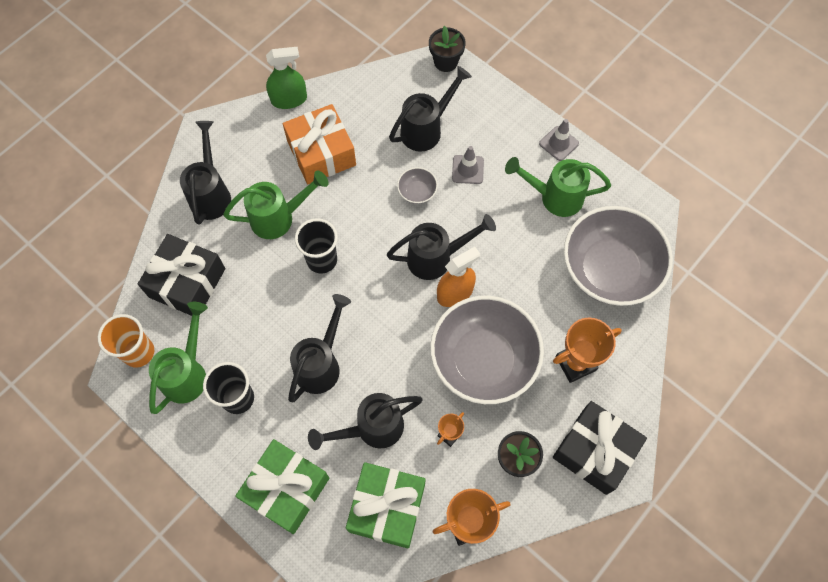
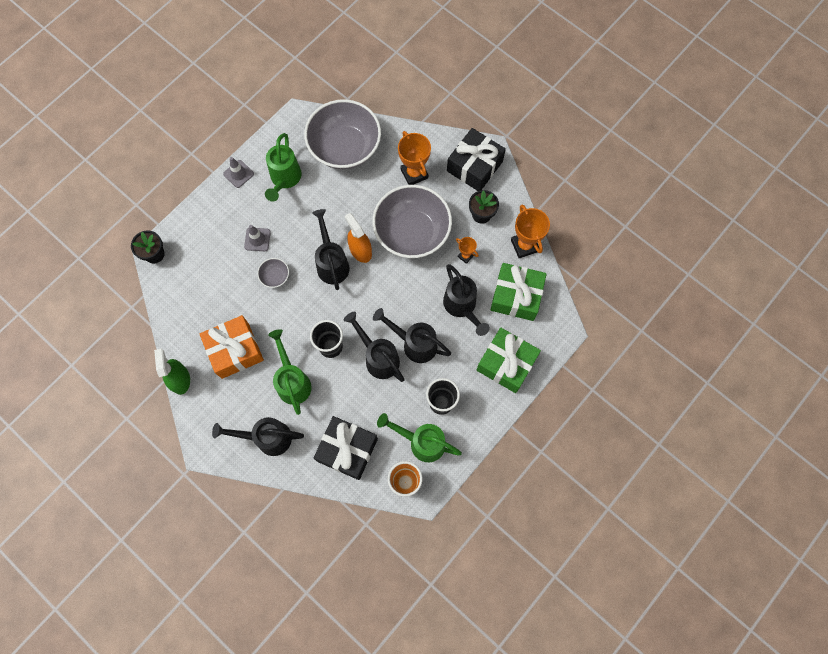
camera: 90 degrees left, 5 degrees up
black watering can [389,66,472,152] -> black watering can moved to [344,312,405,382]

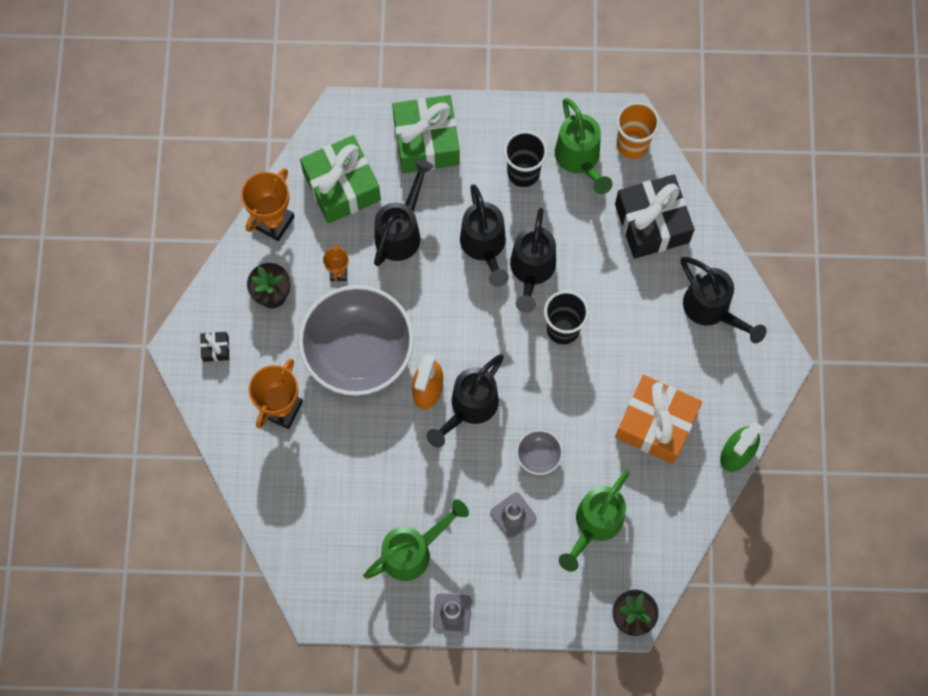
camera: 130 degrees left, 0 degrees up
green watering can [268,329,312,415] -> green watering can moved to [559,470,629,572]
grey bowl [304,99,381,170] -> none
black gift [447,128,506,191] -> black gift [200,332,229,362], size x0.42

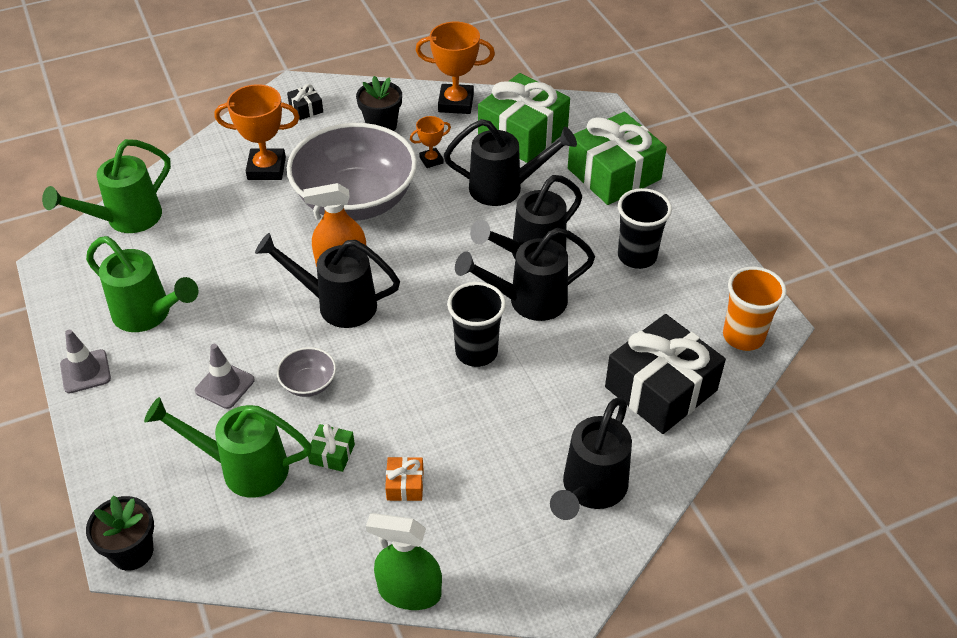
camera: 65 degrees right, 25 degrees down
green watering can [555,98,613,194] -> green watering can moved to [42,139,171,233]
orange gift [615,375,702,464] -> orange gift [385,457,424,501], size x0.42
none -> green gift [308,424,355,472]

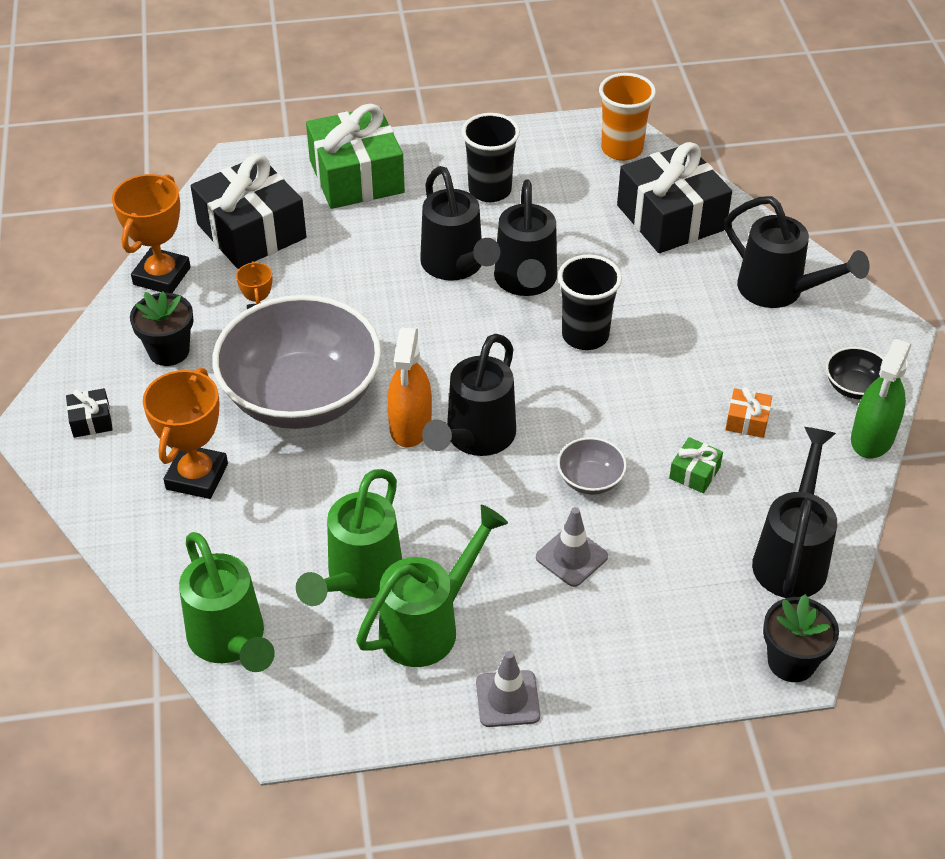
camera: 75 degrees left, 0 degrees up
green watering can [144,397,312,498] -> green watering can moved to [296,469,402,606]
black watering can [444,119,577,206] -> black watering can moved to [752,427,837,598]
green gift [478,73,570,163] -> black gift [191,154,307,269]
none -> black bowl [826,347,883,400]

